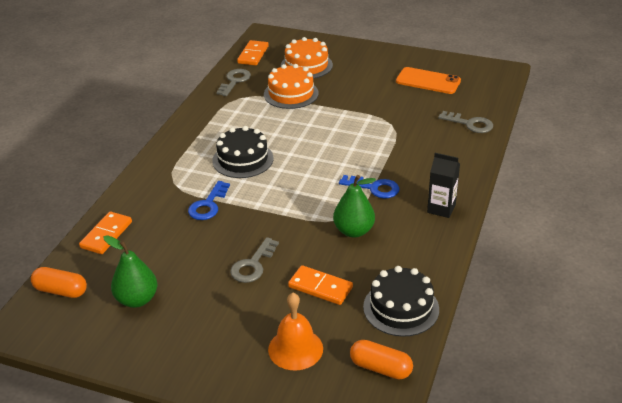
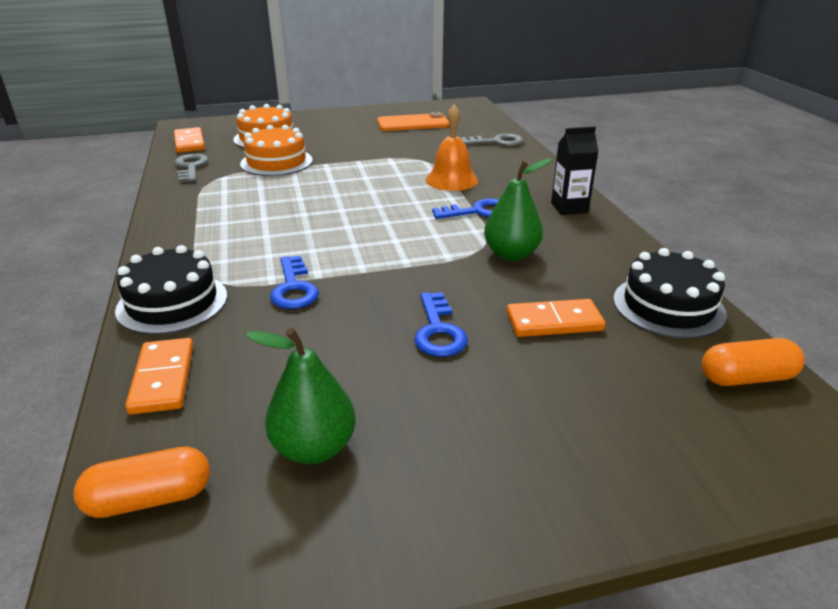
camera: 35 degrees left, 5 degrees down
black cake [212,126,273,178] -> black cake moved to [115,245,227,335]
grey key [230,237,279,283] -> blue key [414,292,468,357]
orange bell [268,293,323,371] -> orange bell moved to [426,104,478,191]

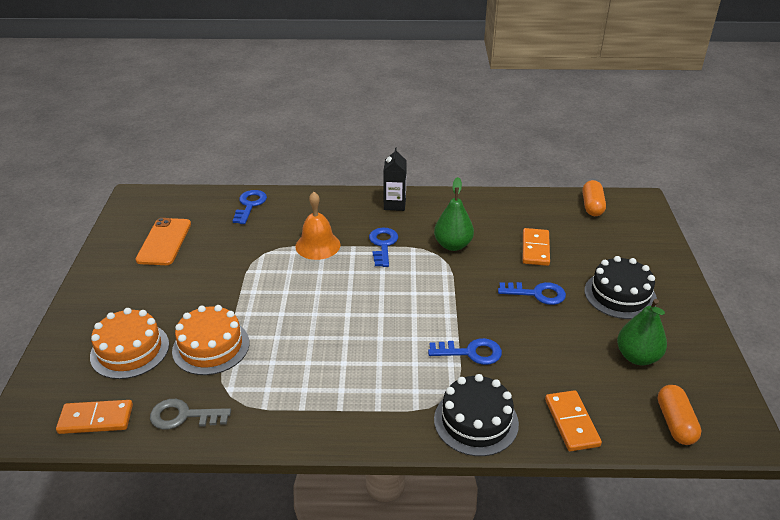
camera: 75 degrees left, 5 degrees up
orange domino [125,338,194,415] -> orange domino turned 75 degrees clockwise [545,390,602,451]
grey key [461,133,524,146] -> blue key [233,190,267,224]
black cake [613,248,727,339] -> black cake moved to [585,256,657,319]

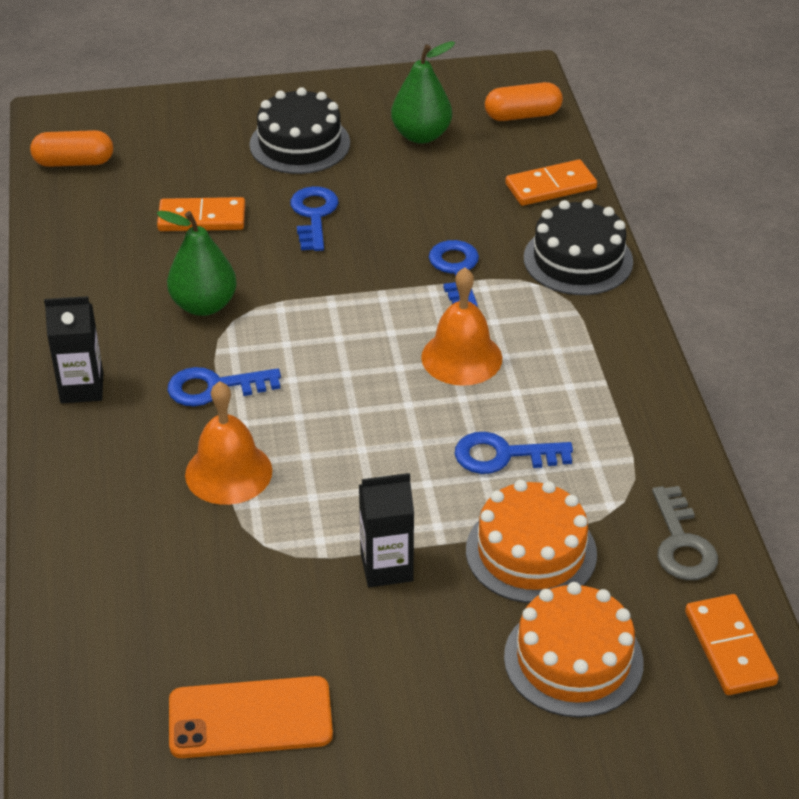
camera: 100 degrees left, 5 degrees up
blue key [233,190,267,224] -> blue key moved to [455,432,573,474]
none -> black carton [359,473,414,587]
none -> orange bell [421,267,502,386]

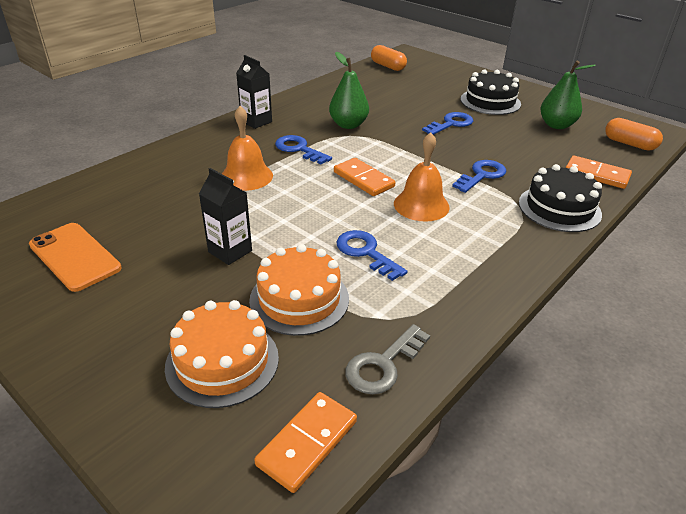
camera: 50 degrees right, 5 degrees down
orange domino [157,197,245,231] -> orange domino moved to [334,158,396,196]

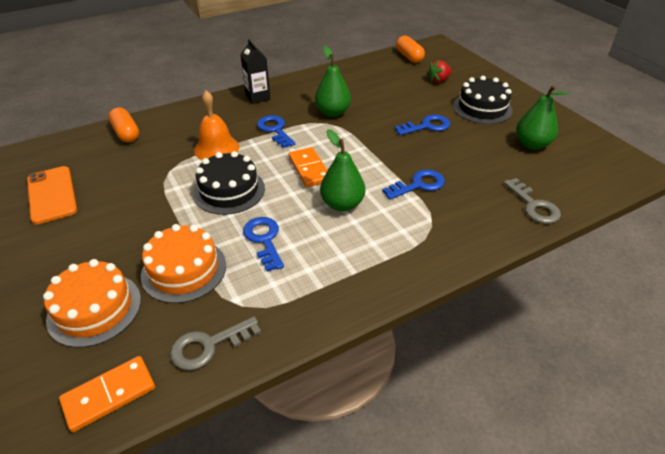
camera: 20 degrees right, 5 degrees up
black carton [199,168,252,265] -> none
orange bell [394,132,450,222] -> green pear [320,129,365,211]
black cake [519,164,602,232] -> black cake moved to [193,151,265,215]
orange domino [565,155,632,189] -> grey key [504,178,561,224]
orange capsule [605,118,663,151] -> orange capsule moved to [108,108,139,142]
none -> red strawberry [427,60,452,83]

